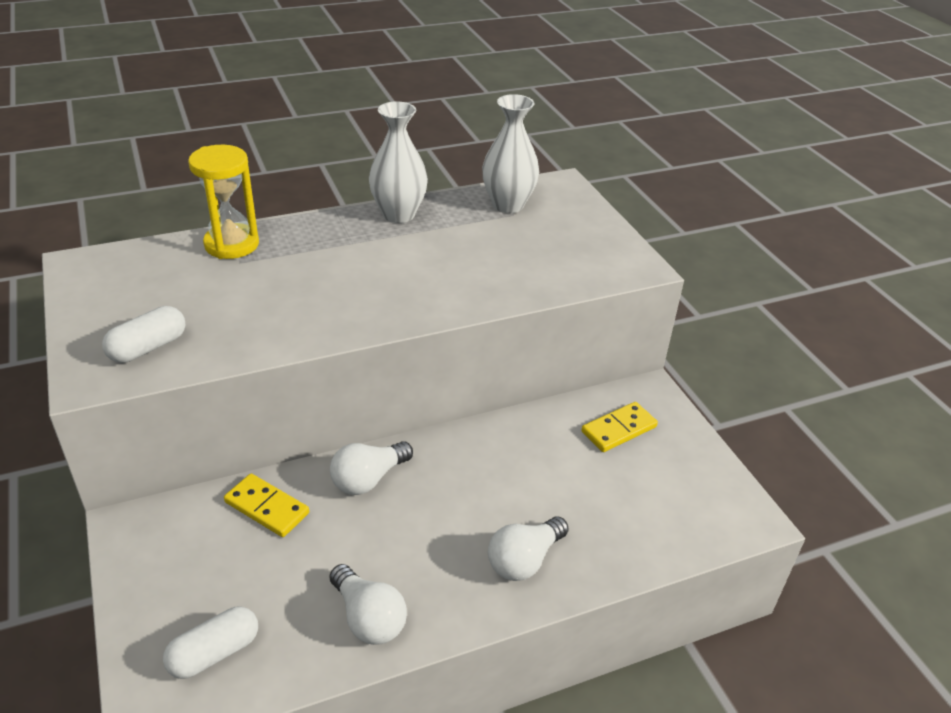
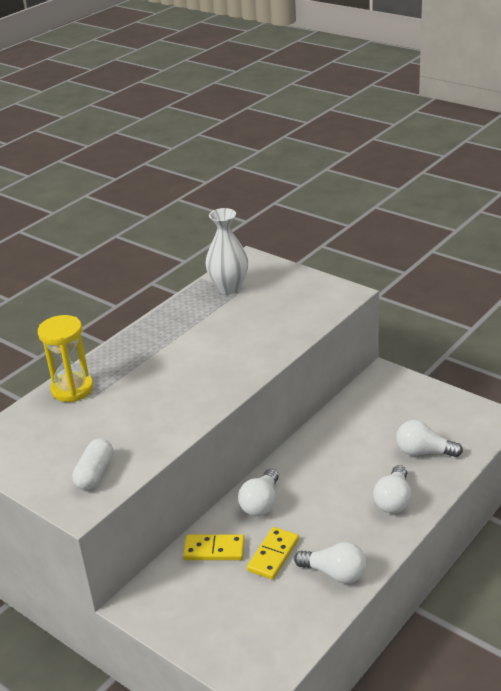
camera: 25 degrees left, 5 degrees down
white capsule [163,606,258,679] -> none
white vase [369,101,428,223] -> none
yellow domino [581,402,658,452] -> yellow domino moved to [247,527,299,580]
none -> white light bulb [396,420,463,457]

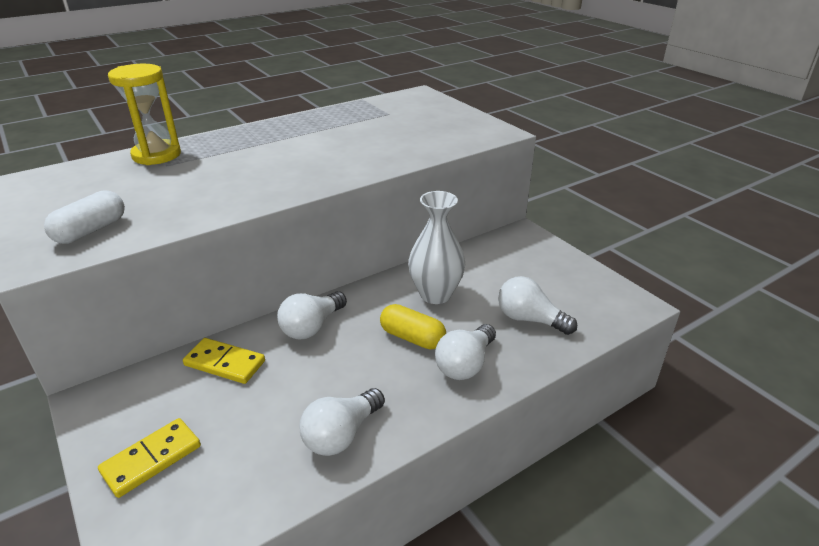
camera: 15 degrees right, 0 degrees up
white vase [205,208,248,294] -> white vase moved to [408,191,465,304]
yellow domino [247,527,299,580] -> yellow domino moved to [98,418,201,498]
white light bulb [294,542,366,584] -> white light bulb turned 90 degrees clockwise [300,388,385,456]
none -> yellow capsule [380,304,446,349]

